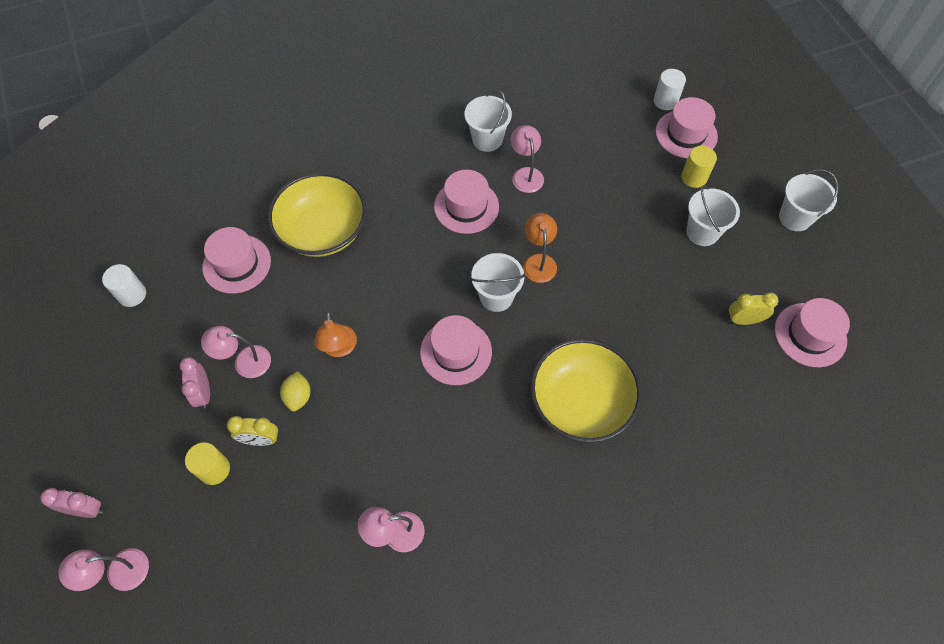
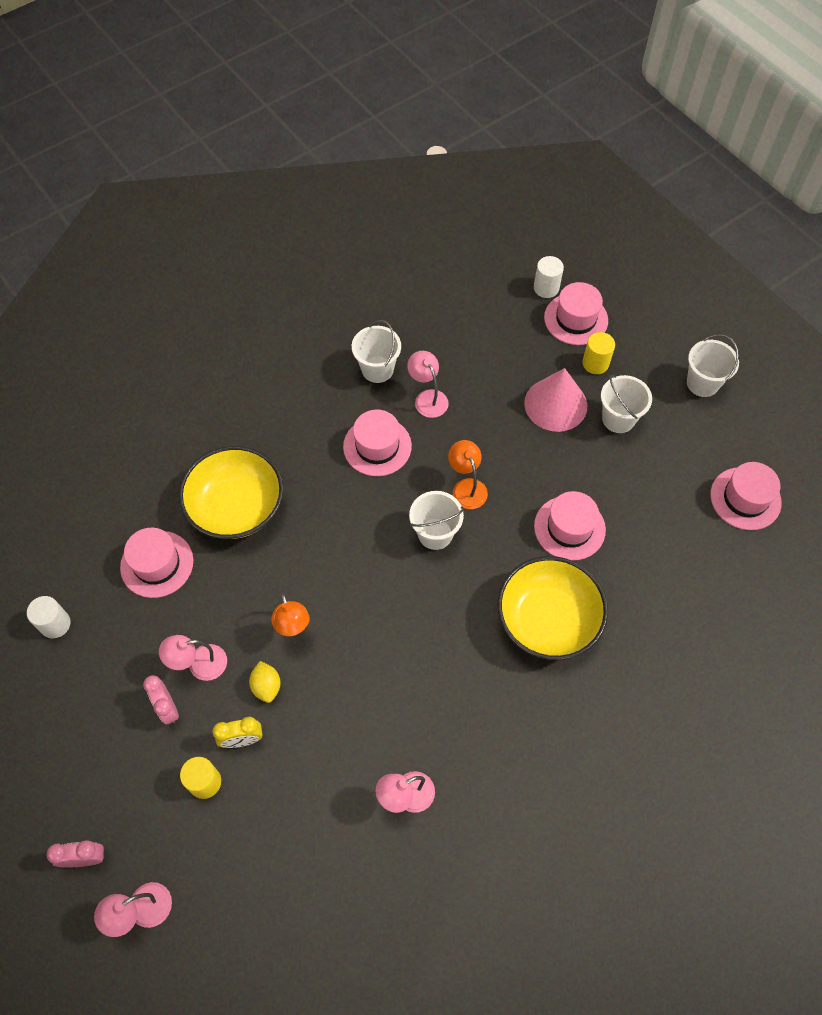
camera: 15 degrees left, 0 degrees up
pink hat [420,315,492,385] -> pink hat moved to [534,491,606,561]
yellow clock [728,292,778,325] -> none
none -> pink cone [524,368,587,432]

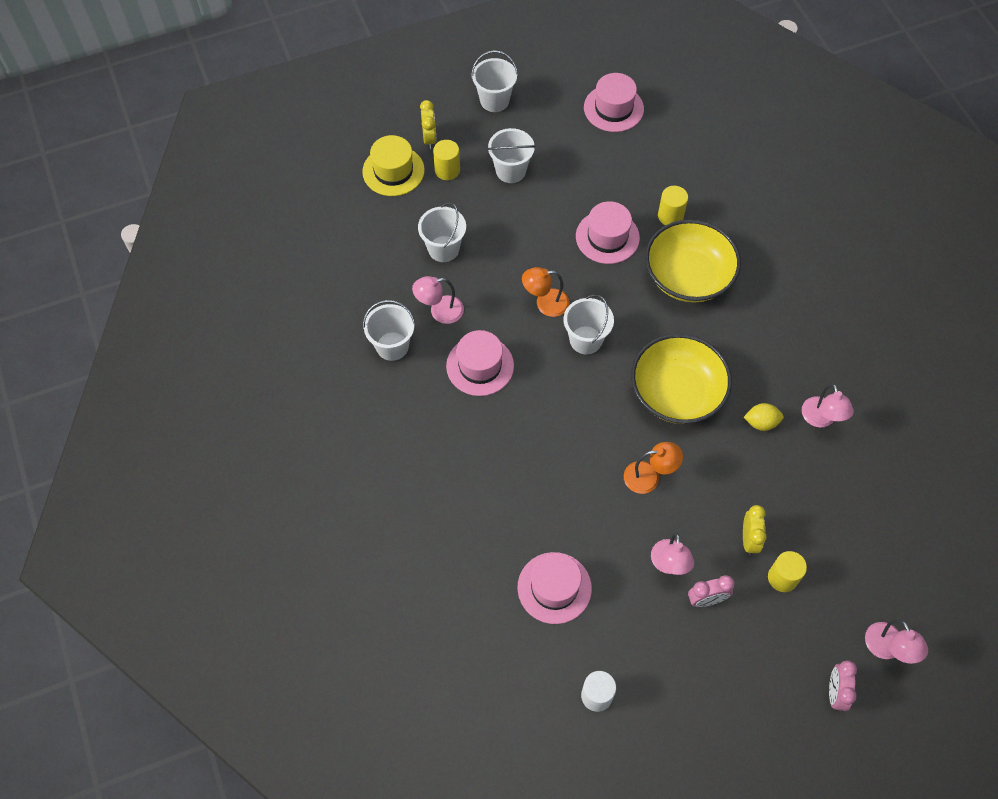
camera: 75 degrees left, 0 degrees up
yellow bowl [179,446,284,539] -> yellow bowl moved to [631,334,732,424]
yellow lemon [249,661,280,703] -> yellow lemon moved to [744,403,784,431]
pink cone [524,368,587,432] -> none
white cylinder [534,256,564,298] -> none
pink hat [544,282,608,345] -> yellow hat [362,135,425,196]
none -> white bucket [418,202,466,262]
none -> yellow clock [420,100,437,149]
none -> yellow cylinder [658,186,688,225]

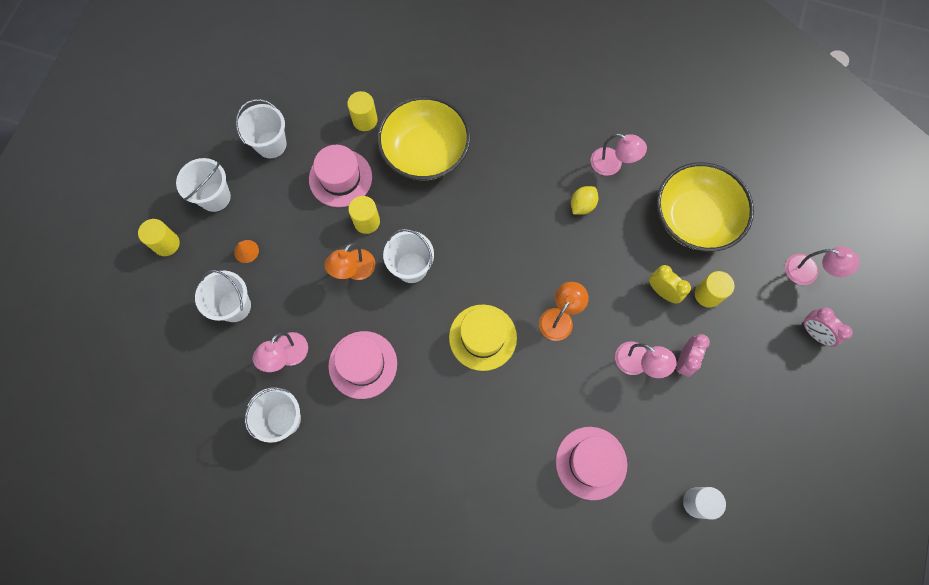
camera: 50 degrees left, 10 degrees up
yellow hat [362,135,425,196] -> yellow hat moved to [449,304,517,371]
yellow clock [420,100,437,149] -> none
white bucket [471,50,518,112] -> white bucket moved to [236,99,287,158]
pink hat [584,73,644,132] -> none
yellow bowl [631,334,732,424] -> yellow bowl moved to [657,162,754,252]
none -> orange cone [234,240,259,263]
none -> yellow cylinder [348,196,380,234]

